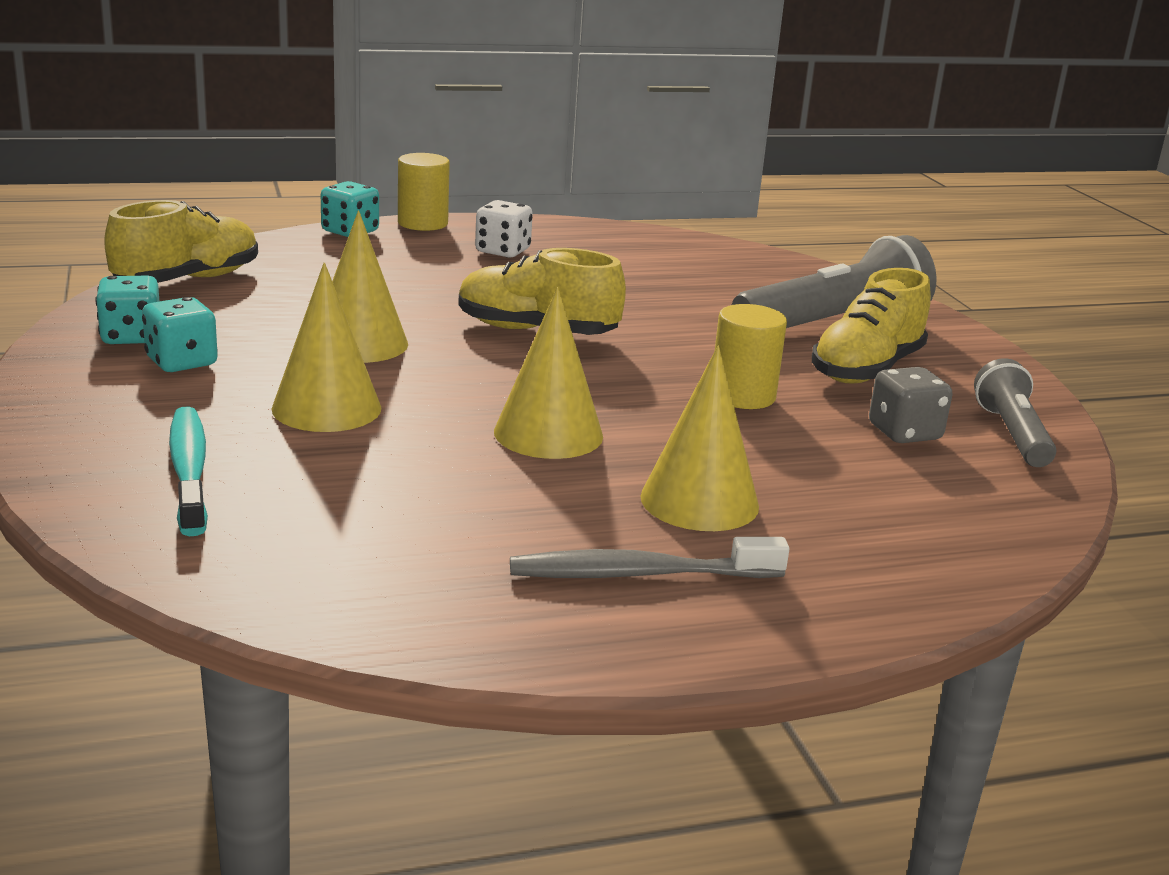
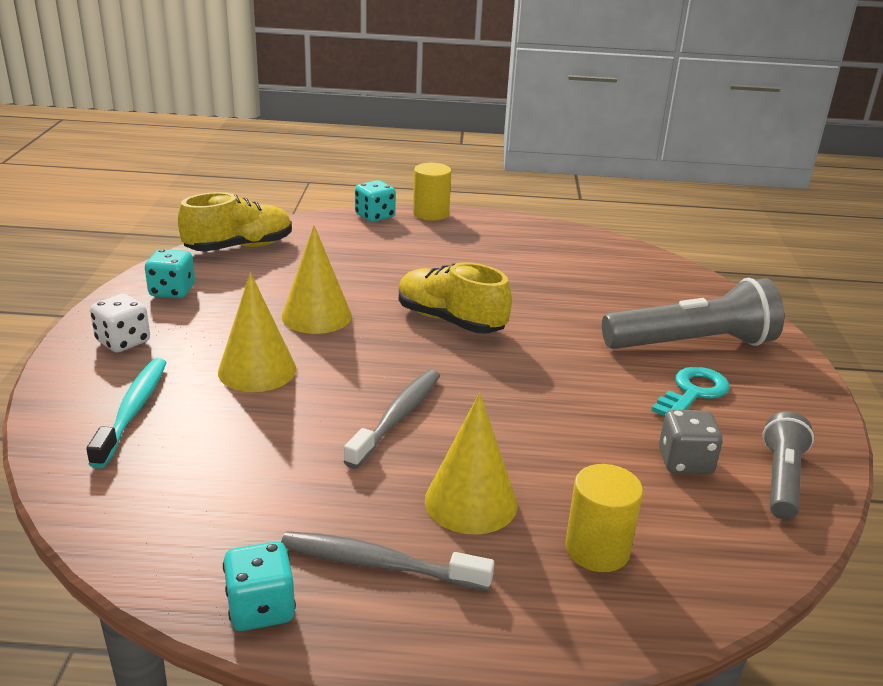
camera: 20 degrees right, 5 degrees up
turquoise dice [142,297,218,372] -> turquoise dice moved to [223,541,296,631]
white dice [475,200,533,258] -> white dice moved to [90,294,150,353]
yellow cone [494,287,603,459] -> grey toothbrush [343,370,440,469]
yellow cylinder [715,304,787,409] -> yellow cylinder moved to [565,464,643,572]
yellow shoe [812,268,931,384] -> turquoise key [651,367,729,416]

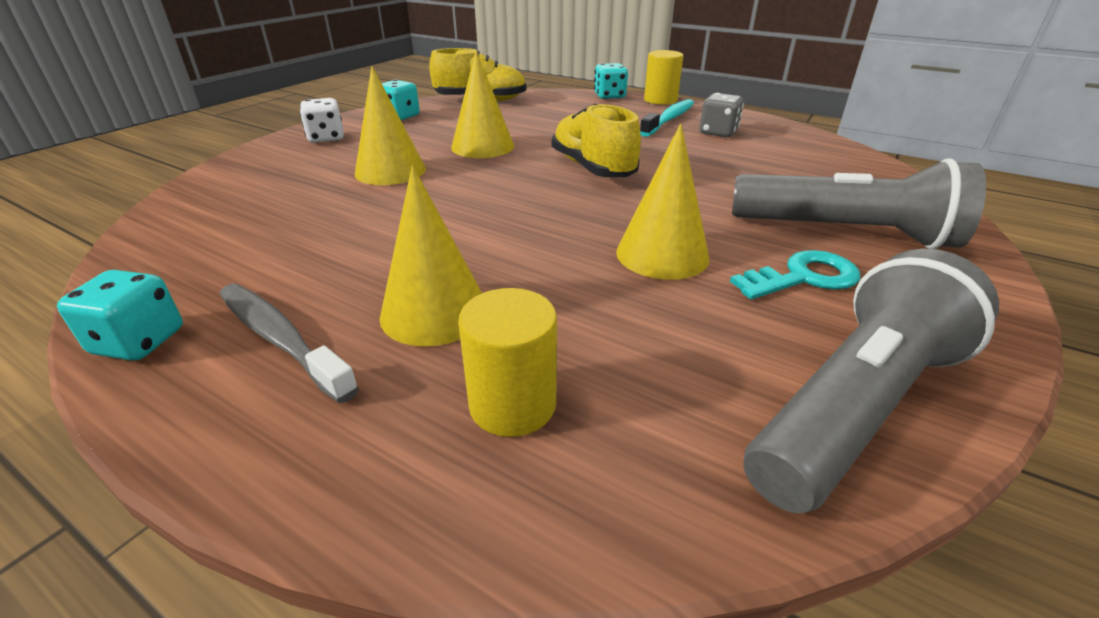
camera: 30 degrees right, 5 degrees up
turquoise toothbrush [86,358,167,468] -> turquoise toothbrush moved to [640,99,694,137]
grey toothbrush [343,370,440,469] -> none
grey dice [659,410,723,474] -> grey dice moved to [699,93,744,137]
grey flashlight [762,412,814,520] -> grey flashlight [743,249,999,513], size x1.71
none -> yellow cone [616,124,709,280]

